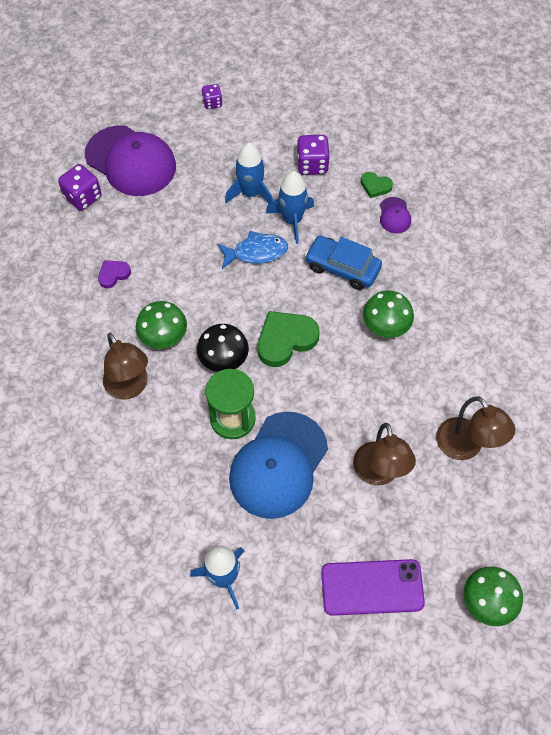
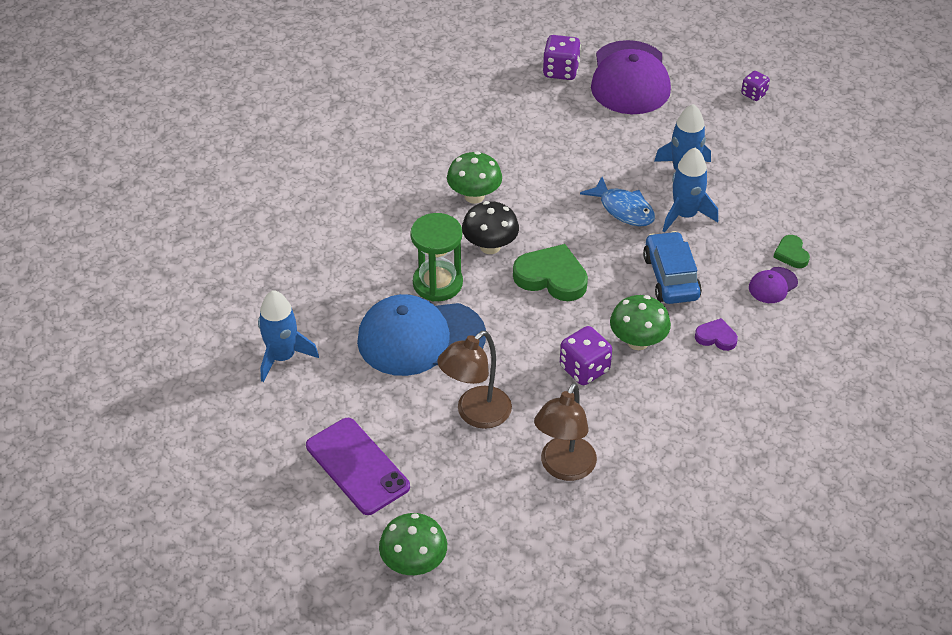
camera: 55 degrees right, 15 degrees down
purple heart [98,260,131,288] -> purple heart moved to [695,318,738,351]
brown lamp [103,333,148,400] -> none
purple dice [297,135,330,175] -> purple dice moved to [560,326,612,385]

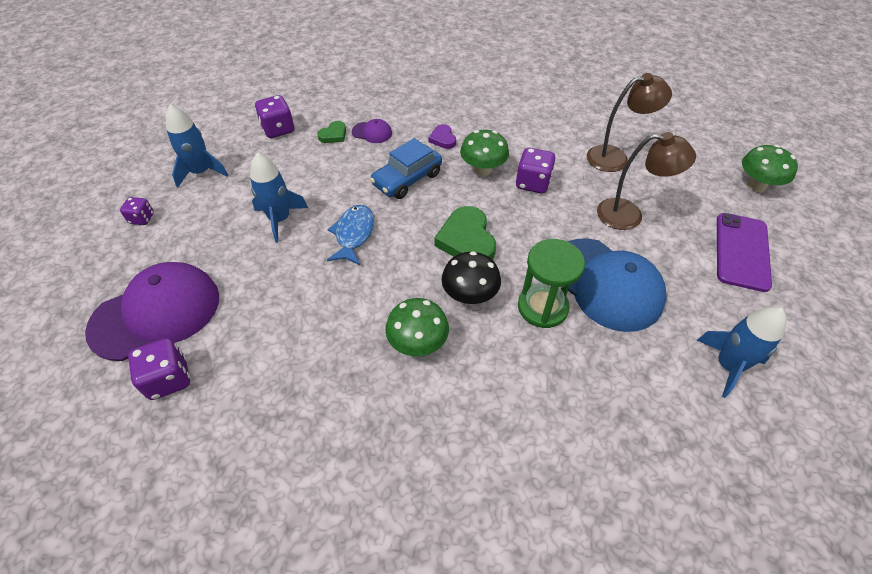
camera: 125 degrees left, 5 degrees up
blue rocket [663,148,718,233] -> blue rocket moved to [166,105,228,188]
none -> purple dice [255,95,294,138]

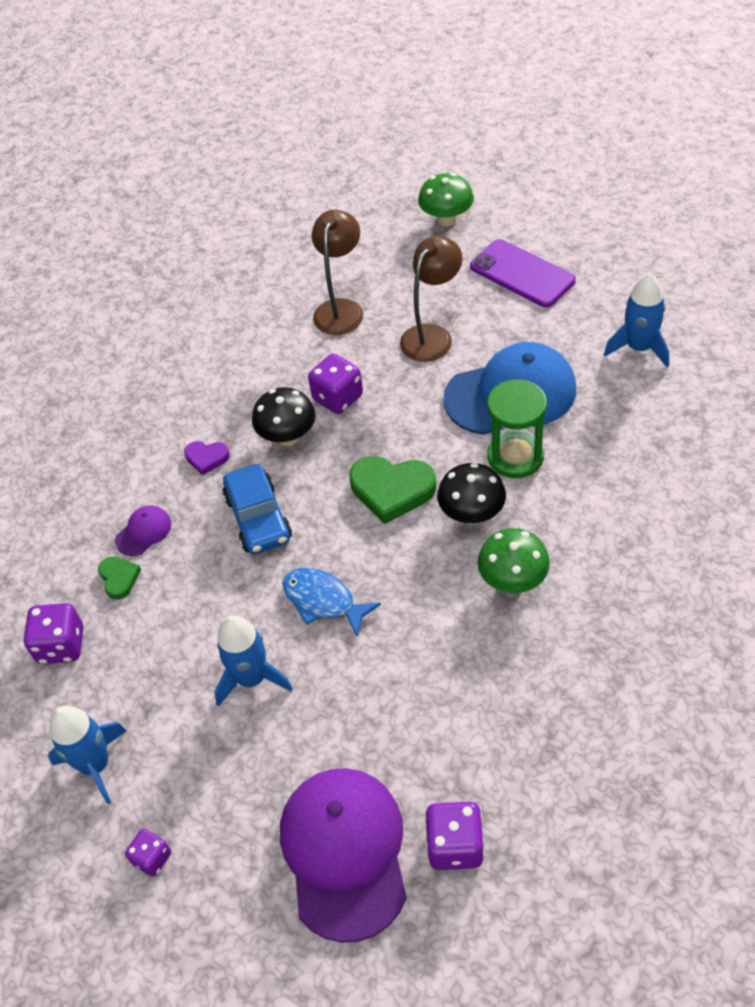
camera: 60 degrees left, 0 degrees up
green mushroom [460,130,509,176] -> black mushroom [252,387,315,446]

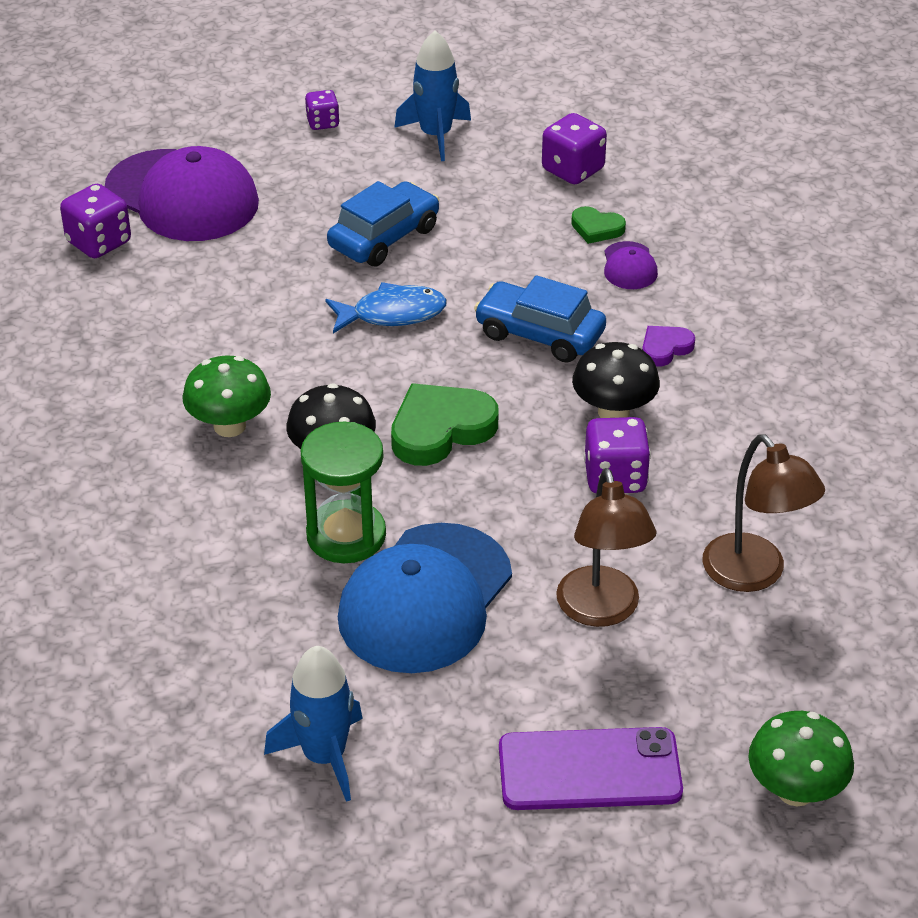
camera: 130 degrees right, 10 degrees down
blue rocket [214,615,293,707] -> blue car [327,181,439,267]

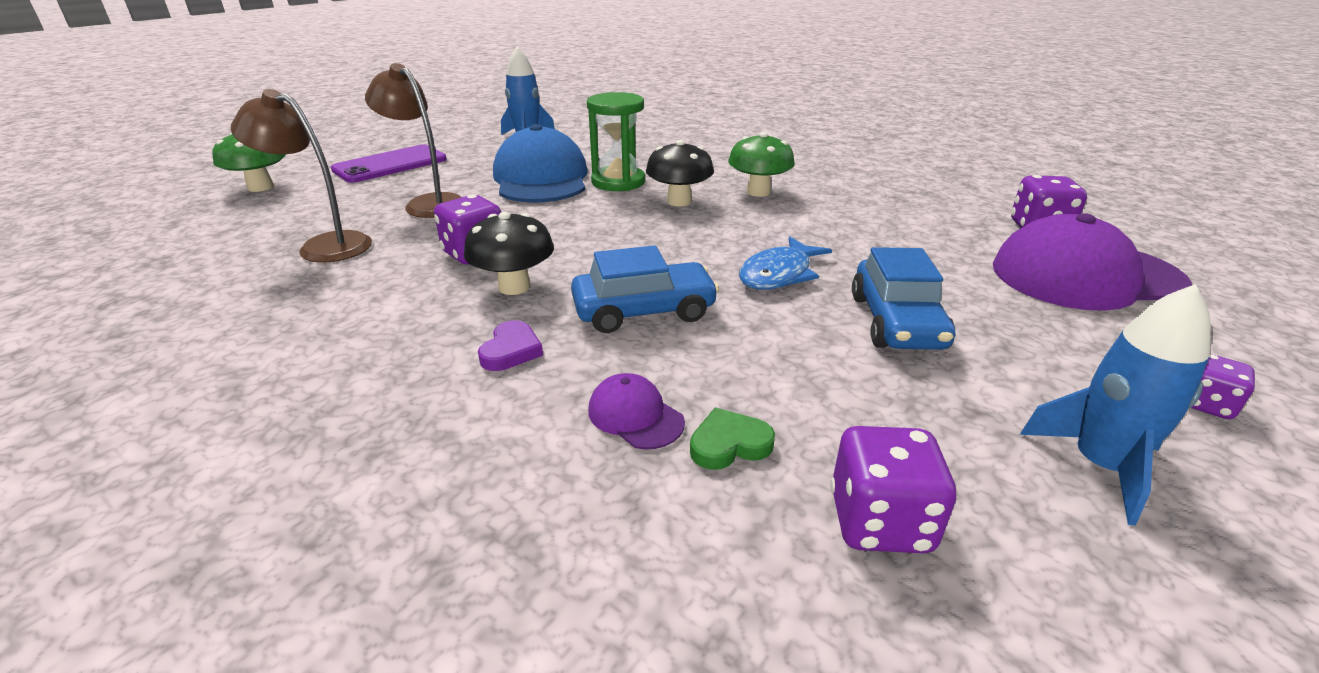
camera: 140 degrees right, 10 degrees down
green heart [391,383,498,466] -> none

